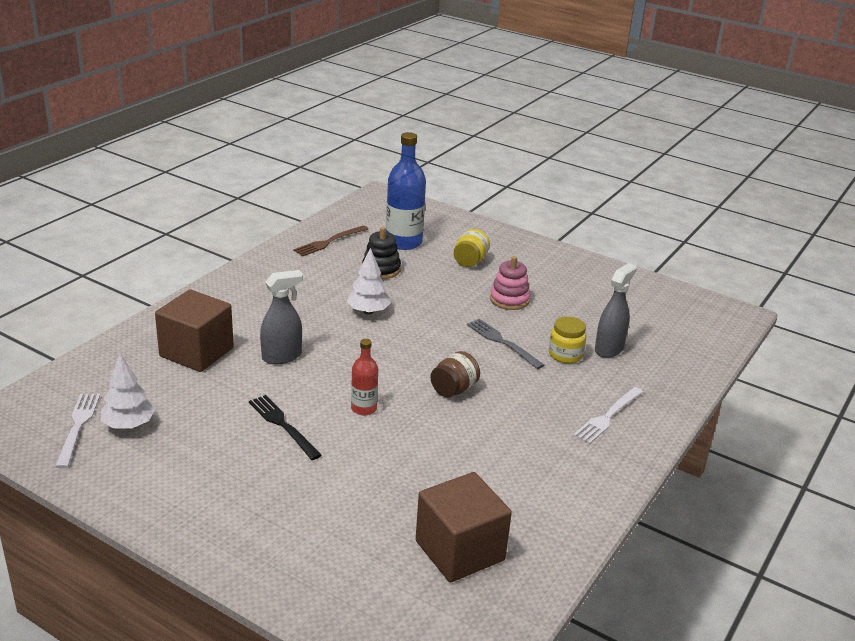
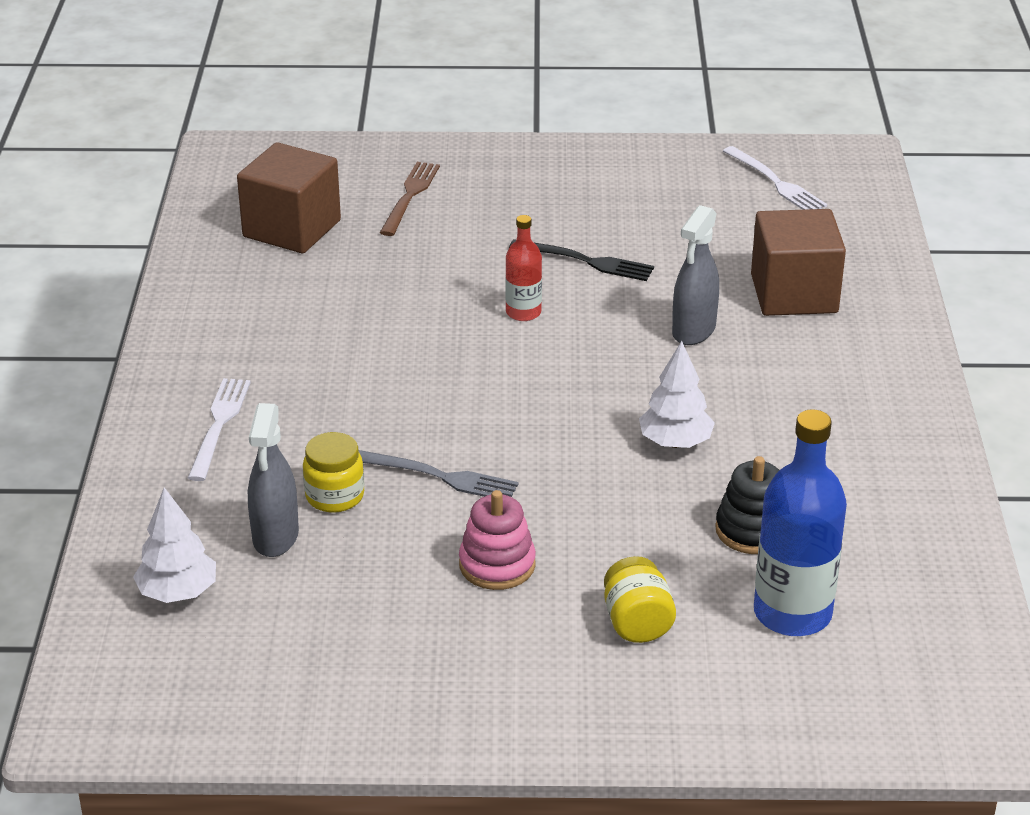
camera: 150 degrees right, 5 degrees up
white tree [101,354,155,429] -> white tree moved to [133,488,216,603]
brown fork [293,226,368,257] -> brown fork moved to [380,162,440,236]
brown jar [430,351,480,397] -> none

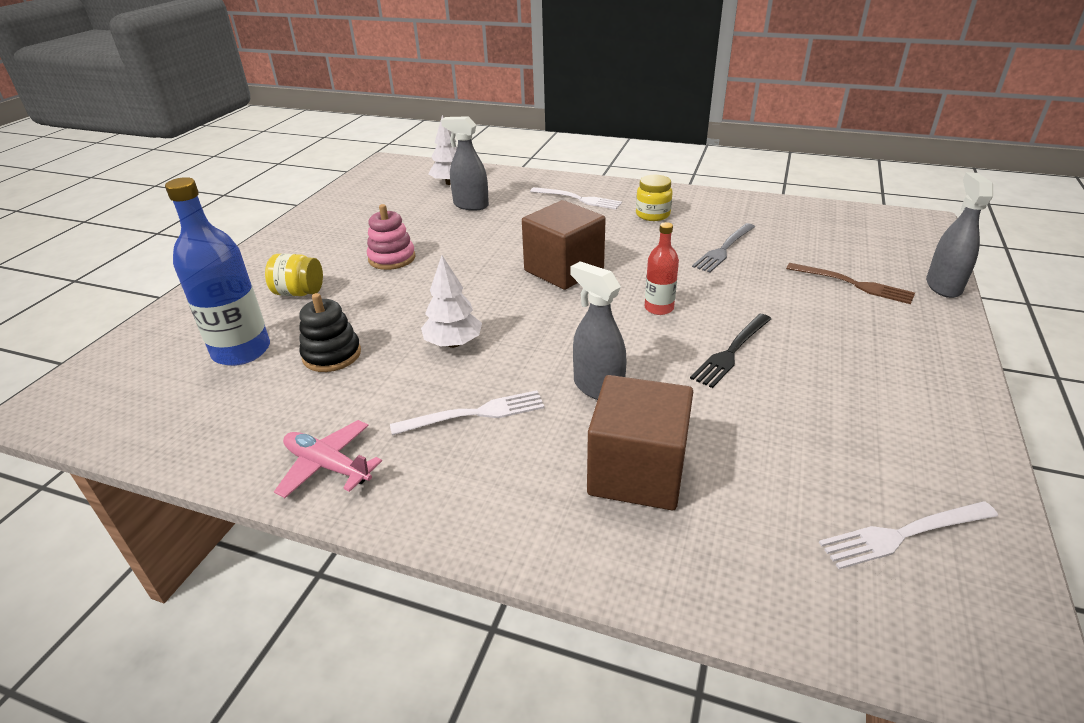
camera: 110 degrees right, 0 degrees up
brown cube [237,142,341,253] -> brown cube moved to [522,200,606,290]
yellow jar [303,432,364,513] -> yellow jar moved to [636,175,672,221]
grey fork [359,450,519,497] -> grey fork moved to [692,223,755,272]
none -> pink plane [274,420,382,498]
none -> white fork [390,390,545,435]
none -> grey spray bottle [926,172,993,298]

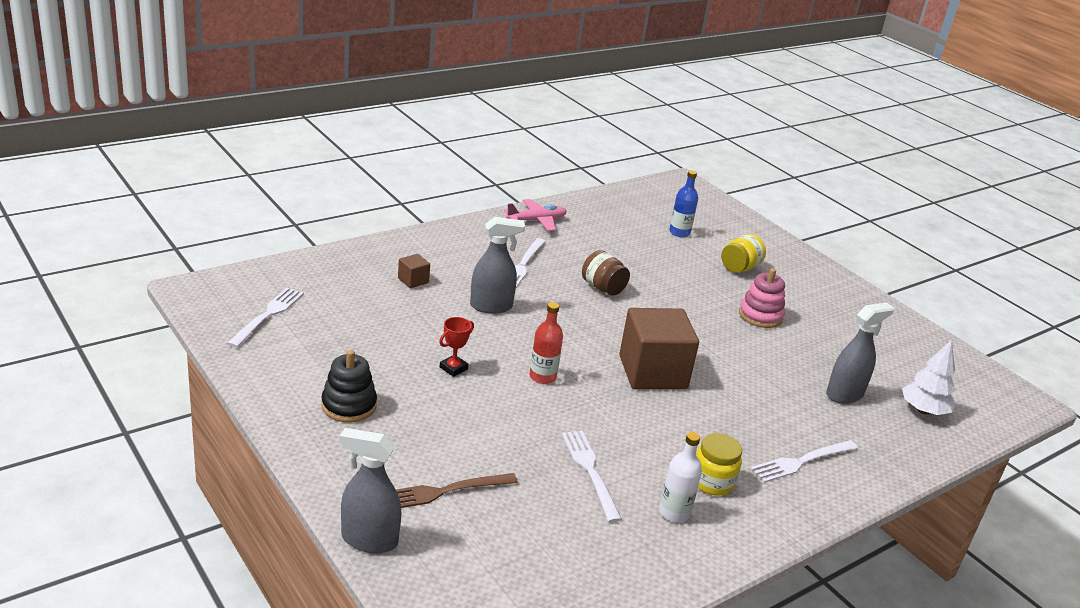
camera: 120 degrees right, 5 degrees down
blue bottle [165,177,270,366] -> blue bottle [669,170,698,237], size x0.54
black stacking toy [299,293,361,372] -> black stacking toy moved to [321,350,377,423]
white tree [421,255,482,348] -> brown jar [582,250,630,295]
brown cube [587,375,693,510] -> brown cube [398,254,430,288], size x0.43
black fork [690,314,771,388] -> red trophy [439,317,474,377]
grey fork [692,223,755,272] -> white fork [562,431,622,522]
grey spray bottle [926,172,993,298] -> grey spray bottle turned 150 degrees clockwise [339,428,402,553]
none -> white bottle [659,432,702,522]

